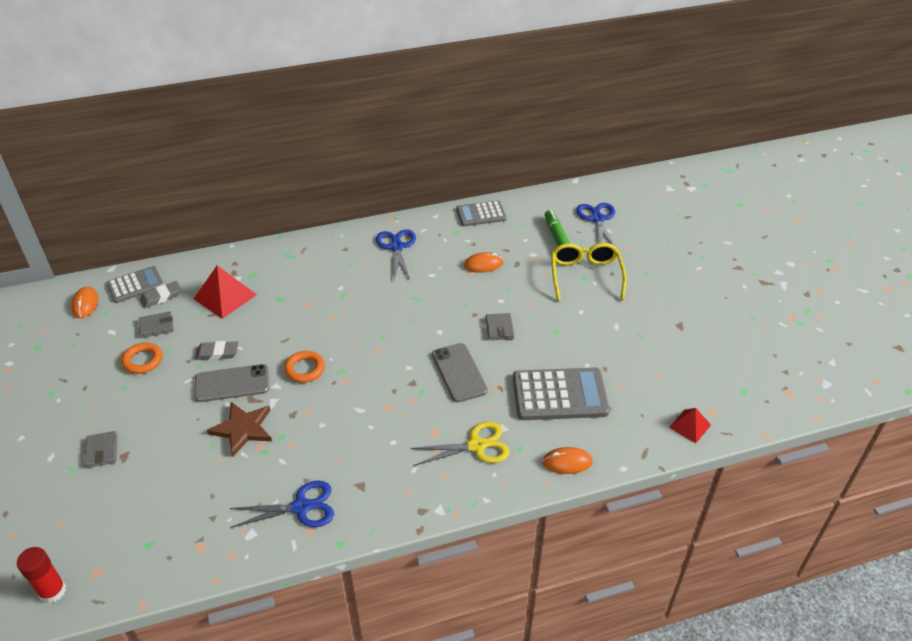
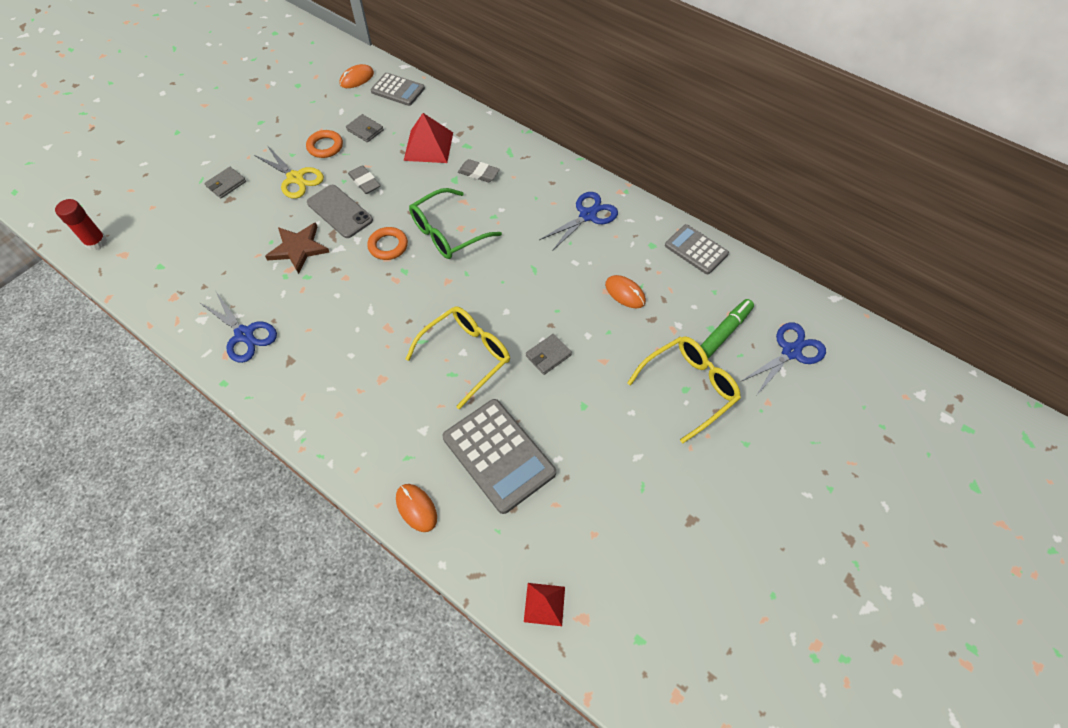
camera: 55 degrees right, 15 degrees up
grey eraser [140,281,182,308] -> grey eraser moved to [458,159,500,182]
yellow scissors [410,421,510,466] -> yellow scissors moved to [254,147,324,199]
grey phone [432,343,488,402] -> yellow glasses [406,306,510,409]
none -> green glasses [409,188,502,259]

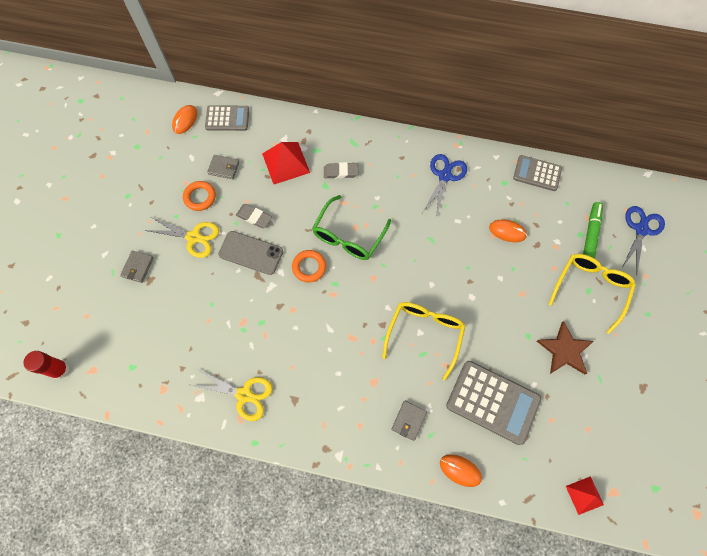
camera: 25 degrees left, 10 degrees up
blue scissors [200,292,277,363] -> yellow scissors [192,369,273,421]
brown star [265,222,329,274] -> brown star moved to [537,321,594,374]
grey wallet [526,334,572,375] -> grey wallet moved to [391,401,427,441]

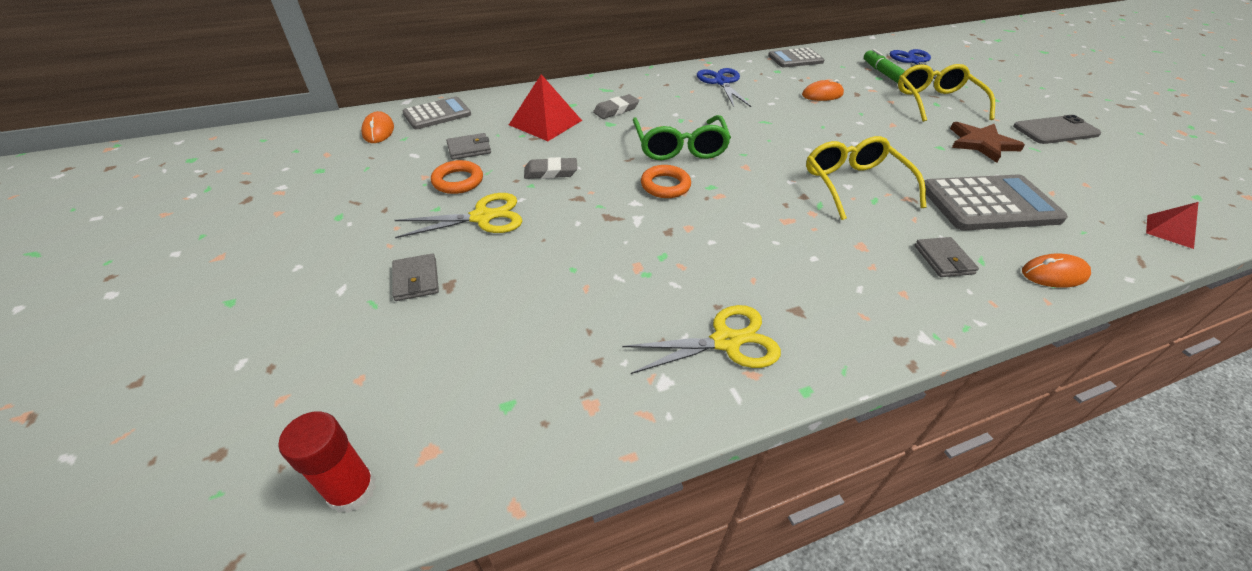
camera: 35 degrees left, 25 degrees down
grey phone [218,231,283,275] -> grey phone moved to [1013,115,1101,144]

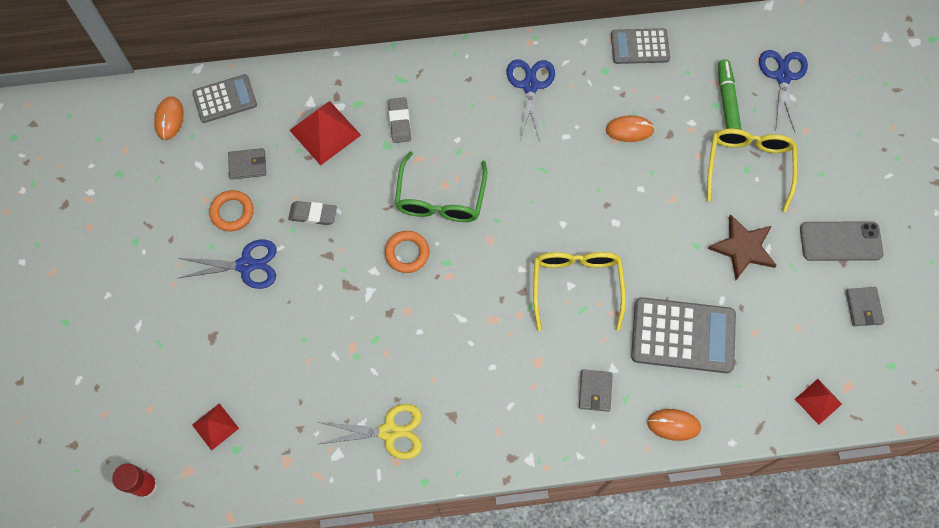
camera: 15 degrees right, 25 degrees up
grey wallet [392,253,439,301] -> grey wallet moved to [846,287,884,326]
yellow scissors [395,193,522,238] -> blue scissors [178,239,277,289]
grey eraser [593,94,639,119] -> grey eraser turned 75 degrees counterclockwise [388,97,411,143]
none -> red pyramid [192,403,239,451]

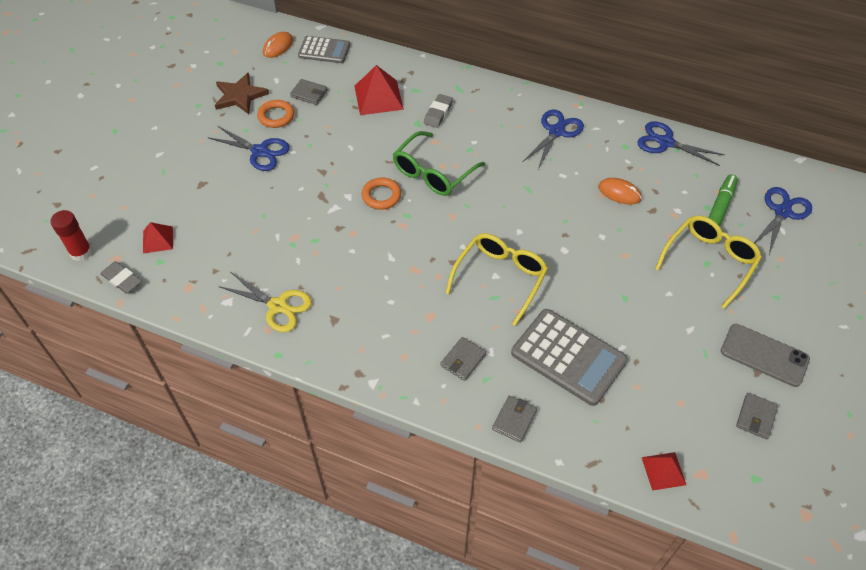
camera: 30 degrees right, 15 degrees down
grey eraser [288,201,337,225] -> grey eraser moved to [100,261,142,294]
grey calculator [611,28,670,64] -> blue scissors [637,121,724,166]
orange mouse [647,409,701,441] -> grey wallet [492,396,537,443]
brown star [708,214,777,280] -> brown star moved to [215,73,269,114]

